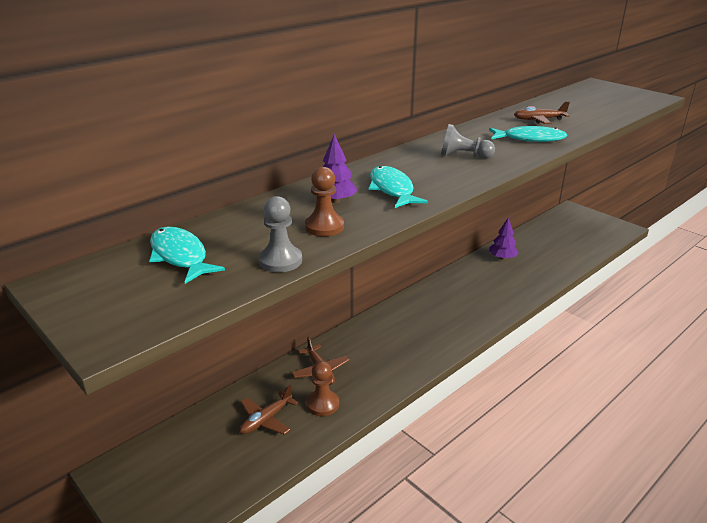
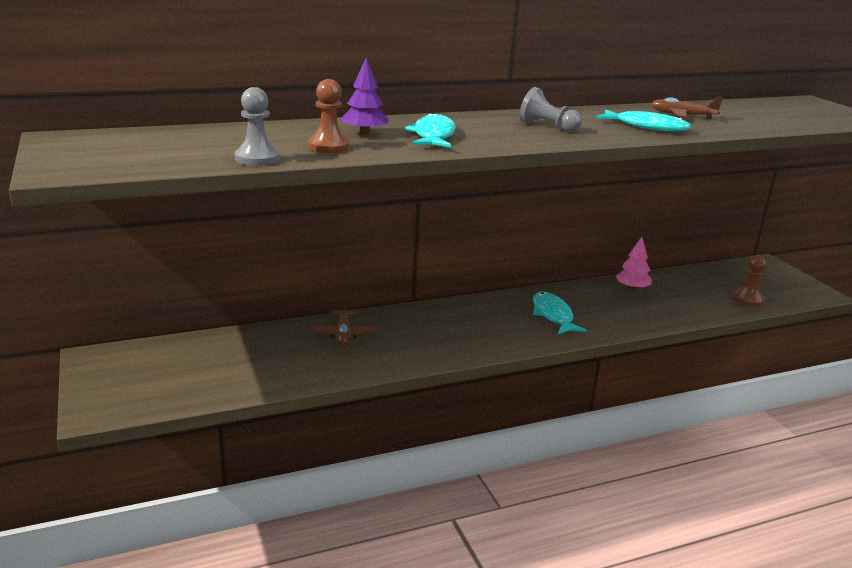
camera: 20 degrees right, 5 degrees down
turquoise fish [149,226,225,284] -> turquoise fish moved to [532,292,587,334]
brown plane [239,385,298,435] -> none
brown pawn [306,361,339,416] -> brown pawn moved to [733,255,767,307]
purple tree [489,218,519,260] -> pink tree [616,237,652,290]

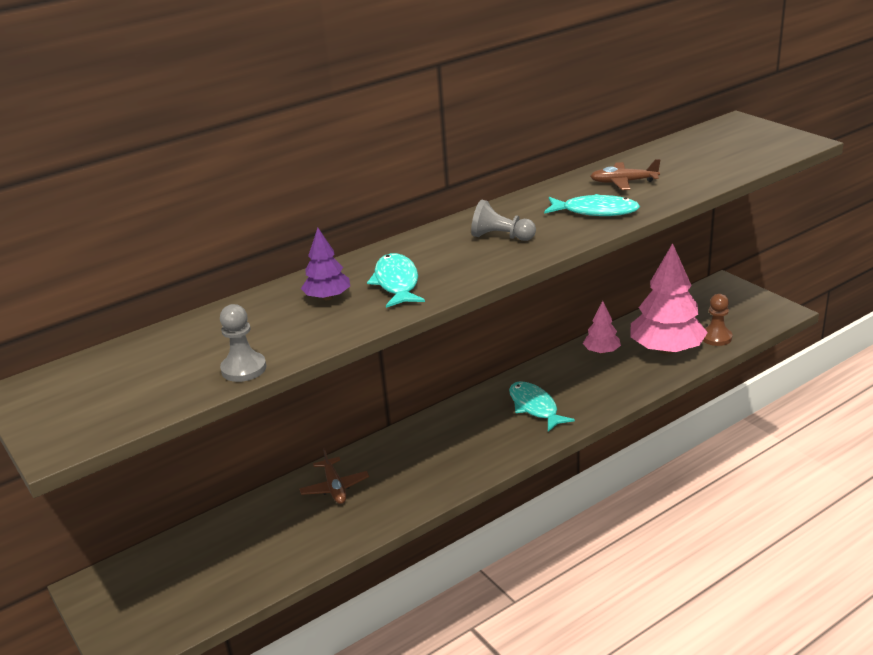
camera: 10 degrees left, 5 degrees up
brown pawn [308,79,350,153] -> none
none -> pink tree [630,243,708,354]

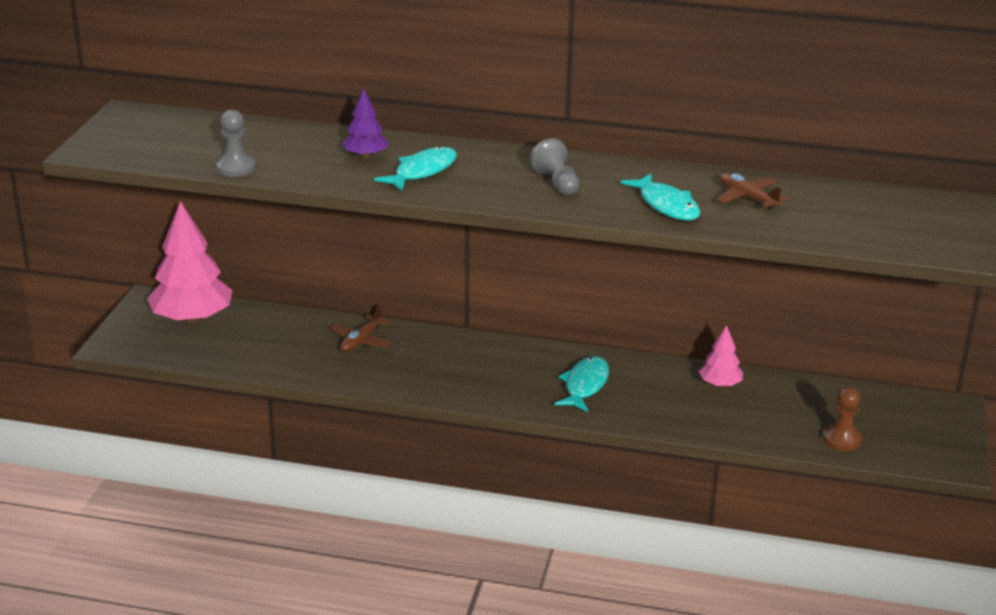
camera: 45 degrees right, 0 degrees up
pink tree [630,243,708,354] -> pink tree moved to [147,201,233,324]

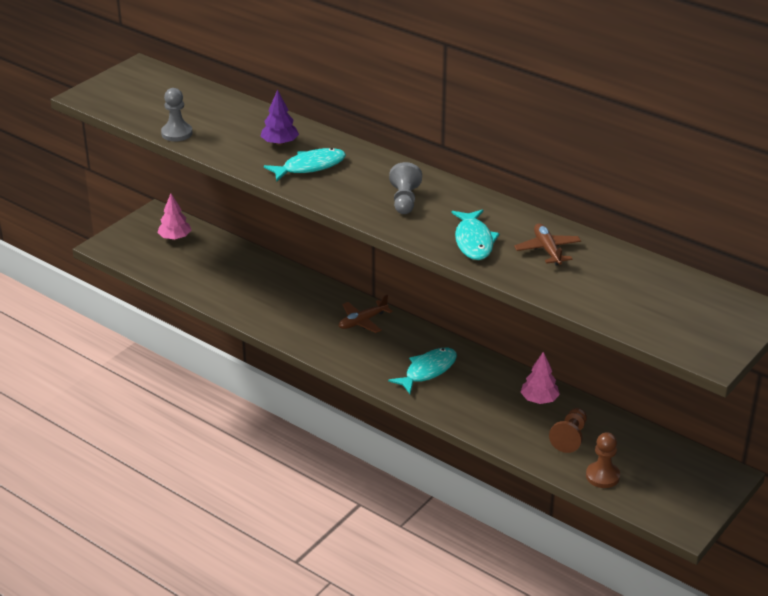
camera: 25 degrees right, 5 degrees up
pink tree [147,201,233,324] -> pink tree [157,193,191,240], size x0.50
brown plane [330,305,392,352] -> brown plane moved to [339,295,392,333]
none -> brown pawn [549,408,587,453]

